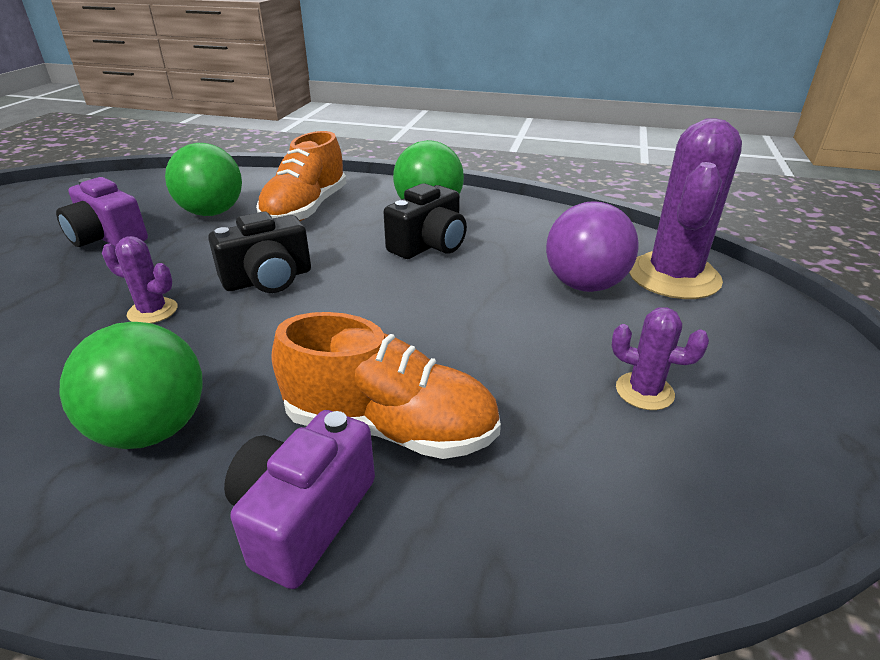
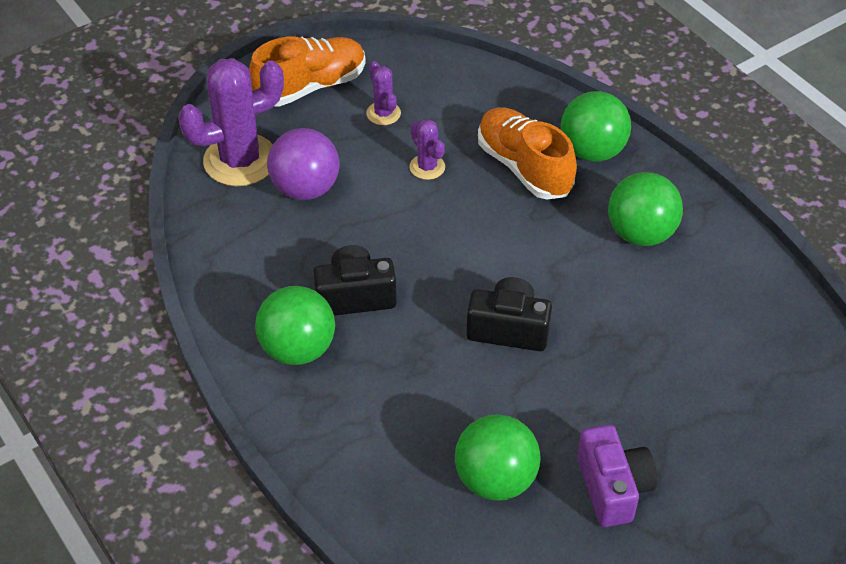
camera: 140 degrees left, 15 degrees up
purple cactus [102,236,177,323] -> purple cactus moved to [409,119,445,180]
purple camera [224,410,375,589] -> green ball [561,91,631,162]
orange shoe [256,131,346,221] -> orange shoe moved to [249,37,366,107]

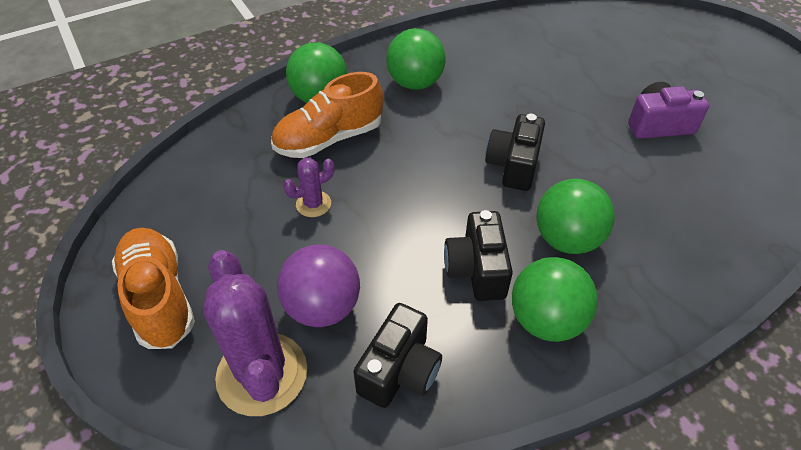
camera: 85 degrees left, 0 degrees up
purple cactus [366,61,401,125] -> none
green ball [455,415,540,501] -> green ball moved to [536,179,615,254]
none -> black camera [353,303,442,408]

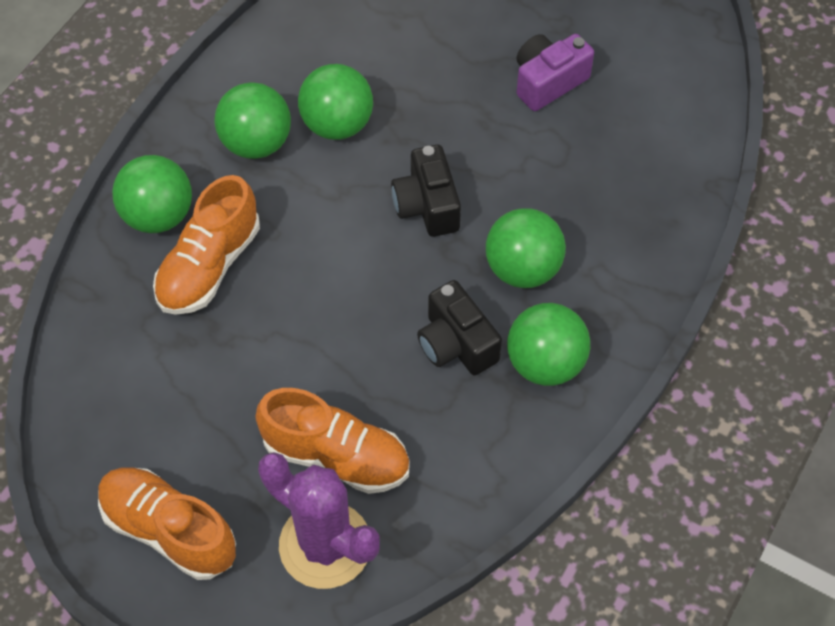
camera: 30 degrees left, 10 degrees up
purple ball [277,244,360,327] -> orange shoe [255,388,410,494]
purple cactus [283,158,335,217] -> none
black camera [353,303,442,408] -> none
none -> green ball [298,64,373,140]

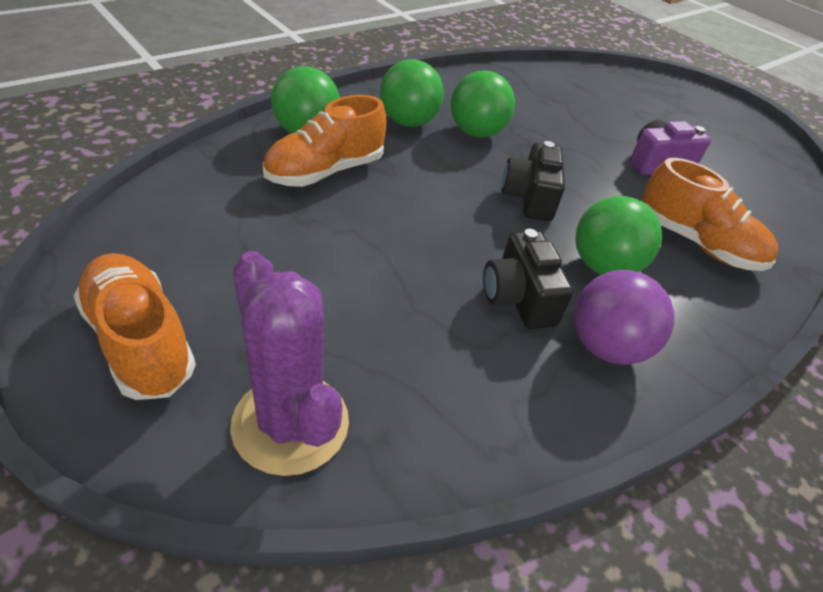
camera: 15 degrees right, 15 degrees down
orange shoe [255,388,410,494] -> orange shoe moved to [642,158,778,271]
green ball [507,303,590,386] -> purple ball [574,270,675,365]

